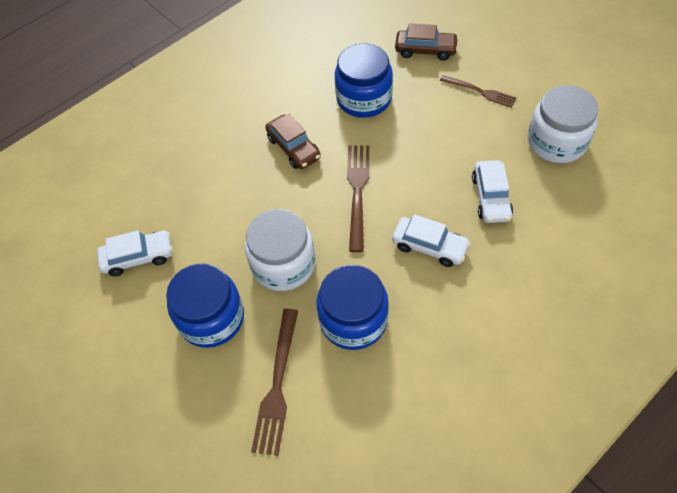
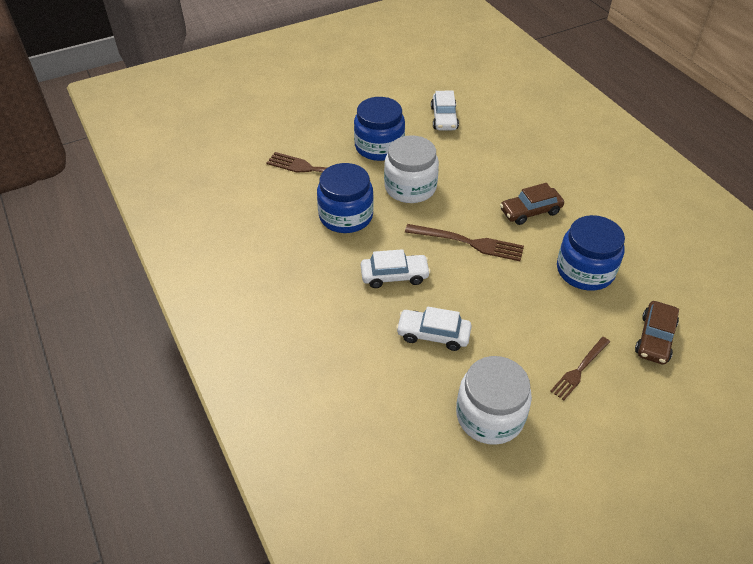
camera: 100 degrees right, 10 degrees down
white car [392,214,471,267] -> white car turned 135 degrees counterclockwise [361,249,431,288]

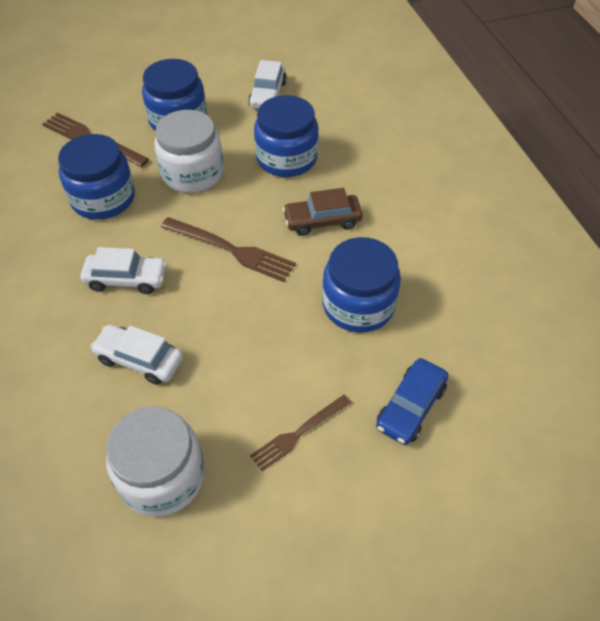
camera: 10 degrees right, 5 degrees up
brown car [635,301,679,365] -> blue car [376,358,448,445]
none -> blue jar [254,95,319,177]

